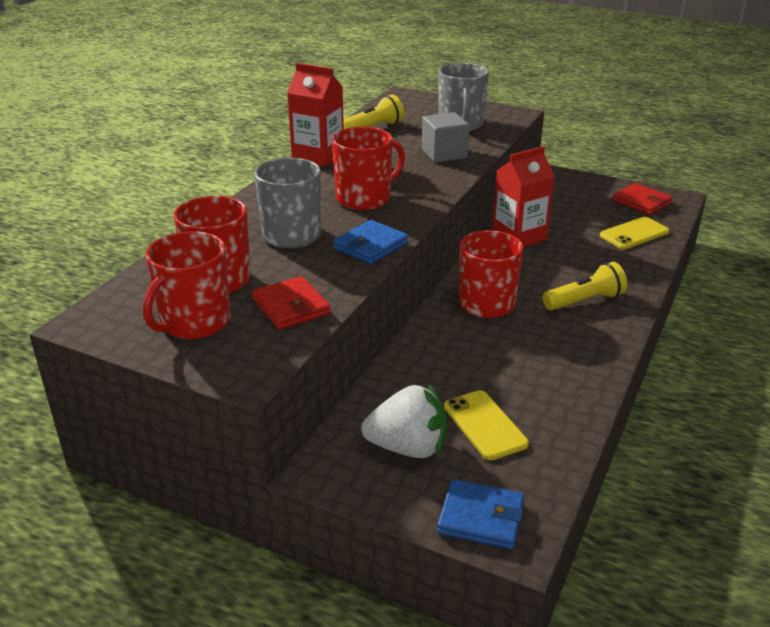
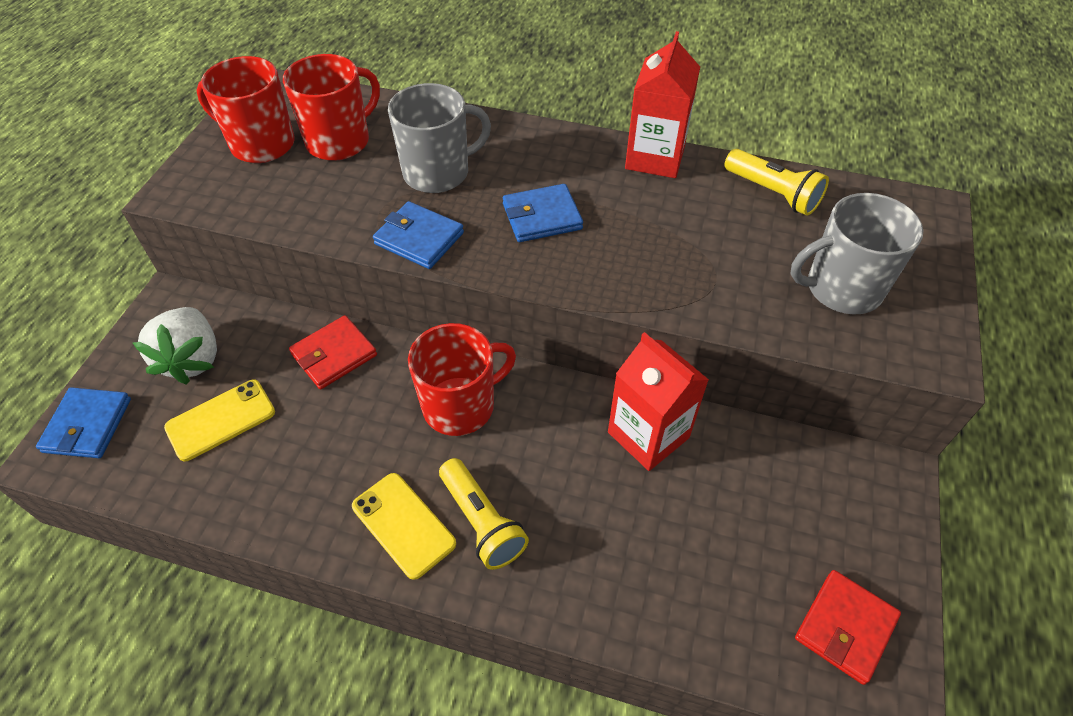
camera: 80 degrees right, 20 degrees up
red wallet [252,276,331,330] -> red wallet moved to [289,315,377,389]
red mug [332,127,405,210] -> blue wallet [503,184,583,242]
grey cube [422,112,469,163] -> none
yellow phone [600,217,669,249] -> yellow phone moved to [352,473,456,580]

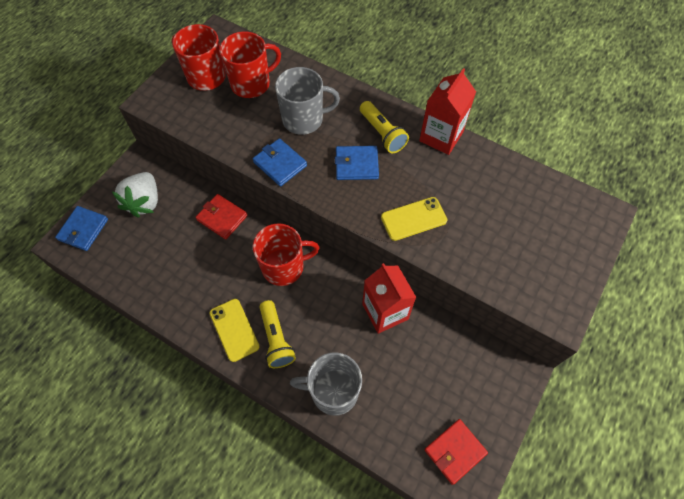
camera: 15 degrees right, 10 degrees up
yellow phone [164,379,275,461] -> yellow phone moved to [381,197,448,241]
red wallet [289,315,377,389] -> red wallet turned 60 degrees clockwise [196,194,248,239]
yellow flashlight [725,149,829,216] -> yellow flashlight moved to [360,101,409,153]
grey mug [790,193,924,315] -> grey mug moved to [290,352,362,416]

